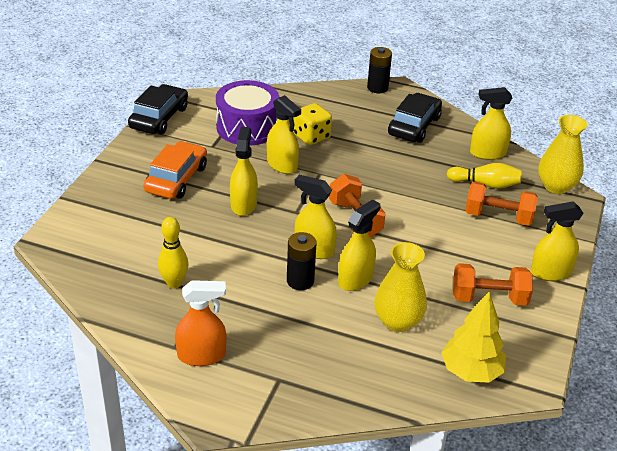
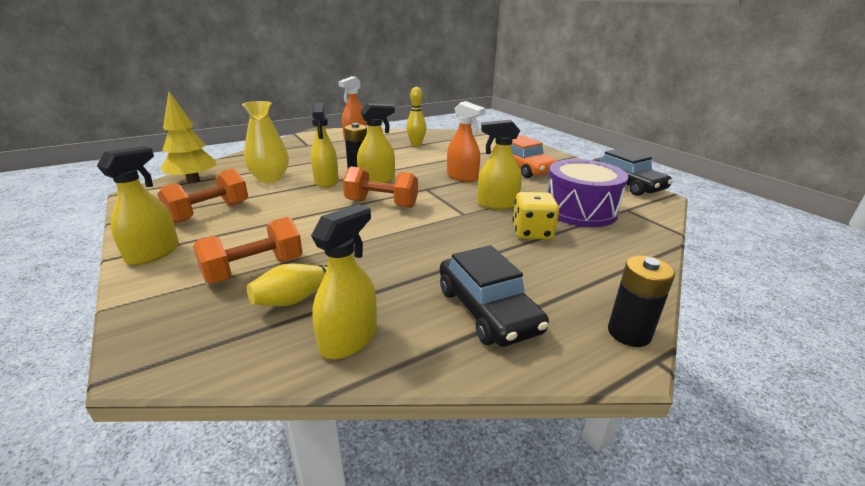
camera: 130 degrees right, 10 degrees down
yellow spray bottle [230,127,258,216] -> orange spray bottle [447,101,486,182]
yellow vase [538,115,587,194] -> none

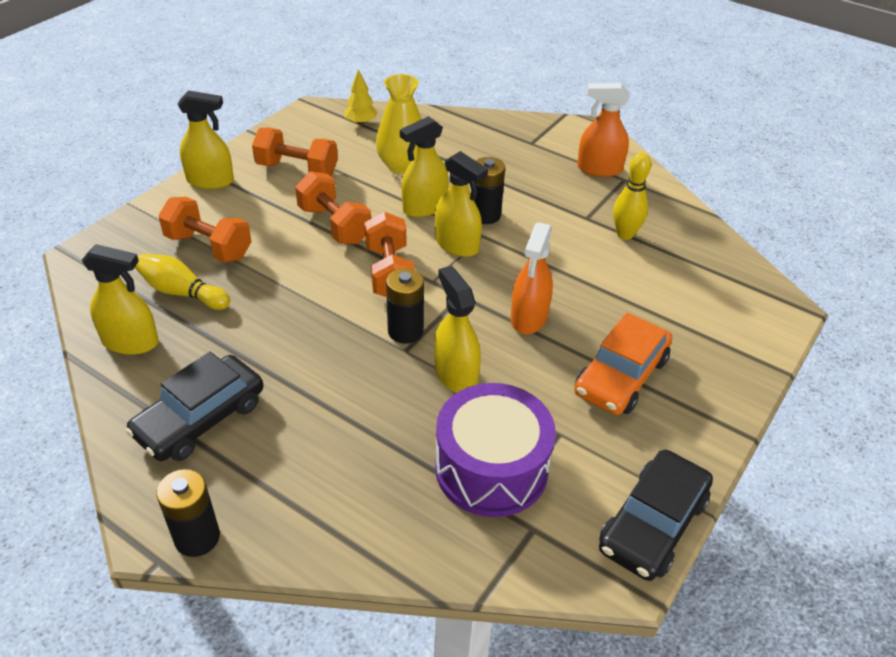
camera: 65 degrees right, 15 degrees up
yellow tree [161,92,216,183] -> yellow tree [344,69,378,125], size x0.58
yellow dice [512,192,559,240] -> none
none -> orange dumbbell [295,171,371,245]
none -> black battery [386,268,424,344]

